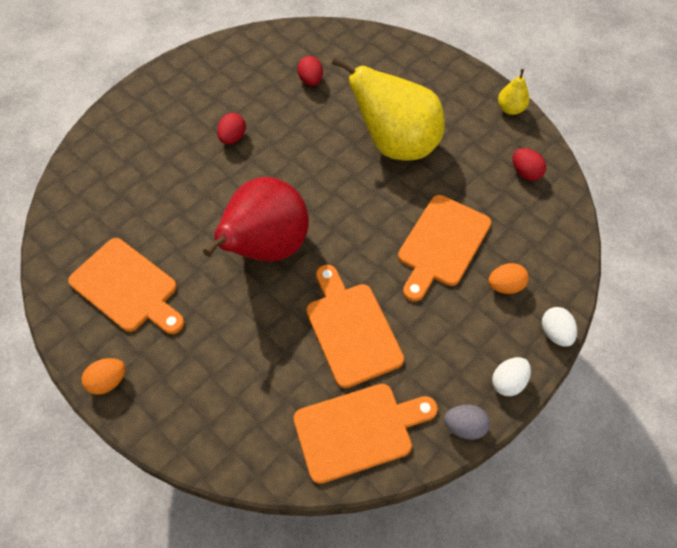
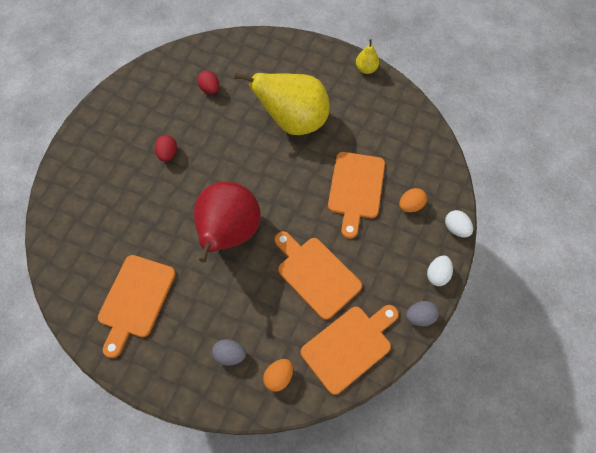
camera: 20 degrees left, 5 degrees up
orange cutting board [68,238,185,334] -> orange cutting board turned 90 degrees clockwise [98,255,176,358]
orange egg [82,358,126,395] -> orange egg moved to [263,359,293,392]
red egg [513,148,546,181] -> none
none -> grey egg [212,339,246,366]

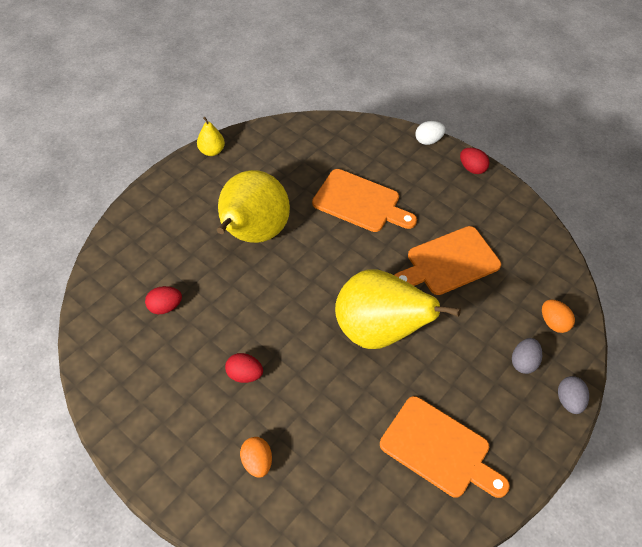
camera: 75 degrees left, 10 degrees down
red pear [194,182,261,263] -> yellow pear [335,270,461,349]
orange cutting board [301,305,399,395] -> none
orange egg [399,188,427,212] -> orange egg moved to [240,437,272,478]
grey egg [406,301,439,326] -> grey egg moved to [558,376,589,414]
white egg [427,255,453,286] -> red egg [460,148,489,174]

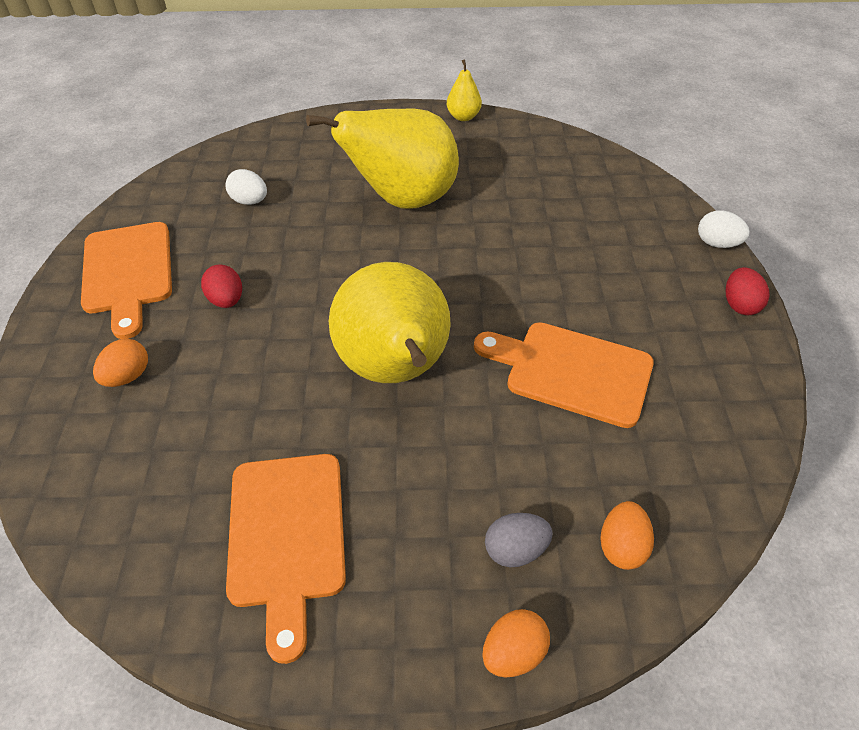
camera: 50 degrees right, 5 degrees down
red egg [145,286,182,314] -> white egg [225,169,267,205]
orange cutting board [312,169,417,232] -> orange cutting board moved to [81,222,172,339]
grey egg [558,376,589,414] -> orange egg [482,609,550,677]

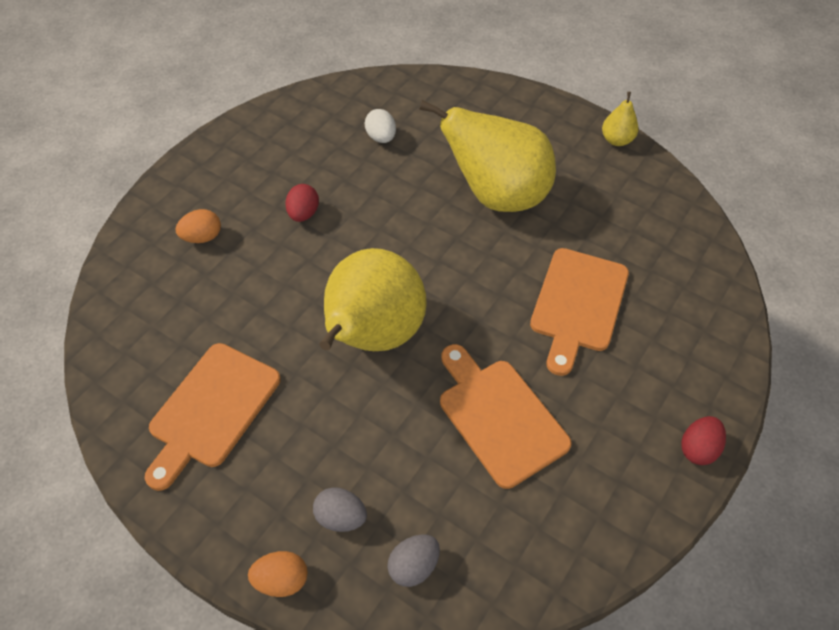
camera: 35 degrees right, 5 degrees up
orange cutting board [81,222,172,339] -> orange cutting board moved to [530,248,629,376]
orange egg [600,501,654,570] -> grey egg [387,534,440,587]
white egg [698,210,750,248] -> none

